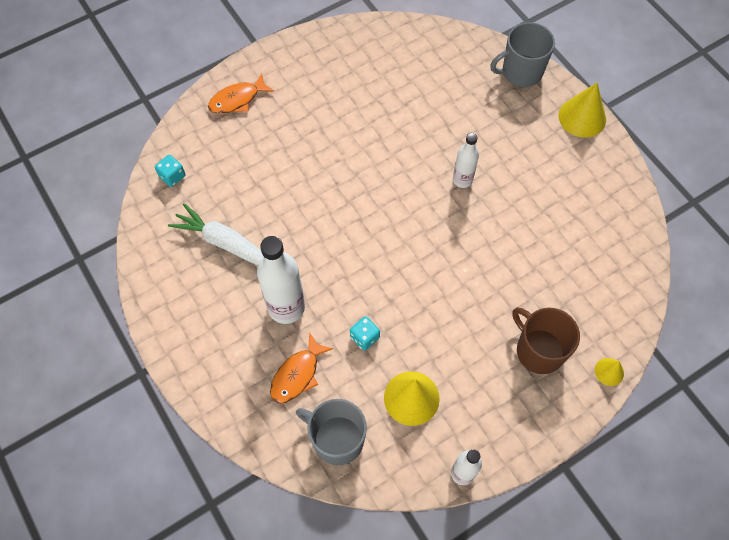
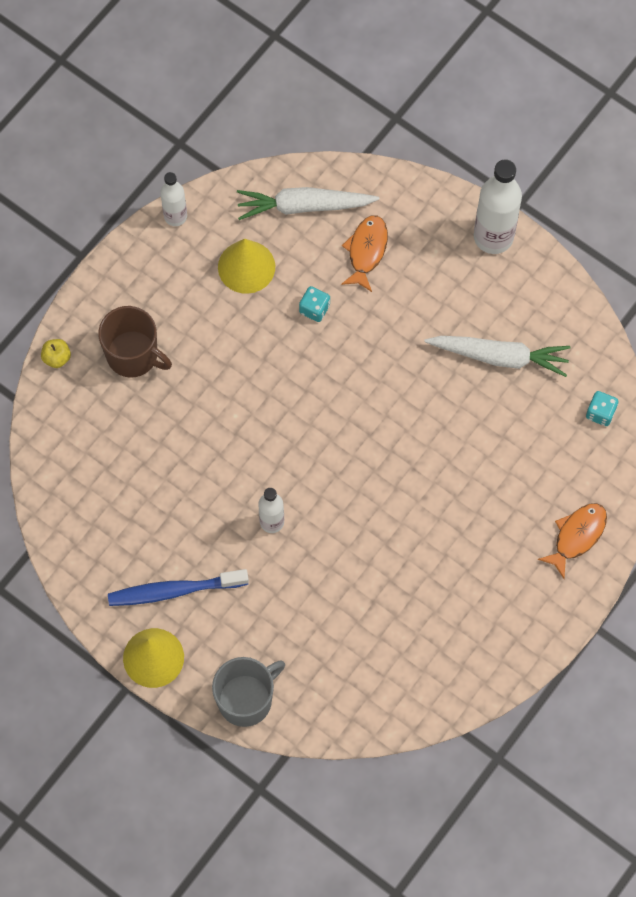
camera: 160 degrees right, 5 degrees up
white bottle [257,236,305,324] -> white bottle moved to [474,159,522,254]
grey mug [296,399,367,465] -> white carrot [237,187,379,220]
yellow cone [595,358,624,386] -> yellow apple [41,339,71,368]
none -> blue toothbrush [108,569,249,606]

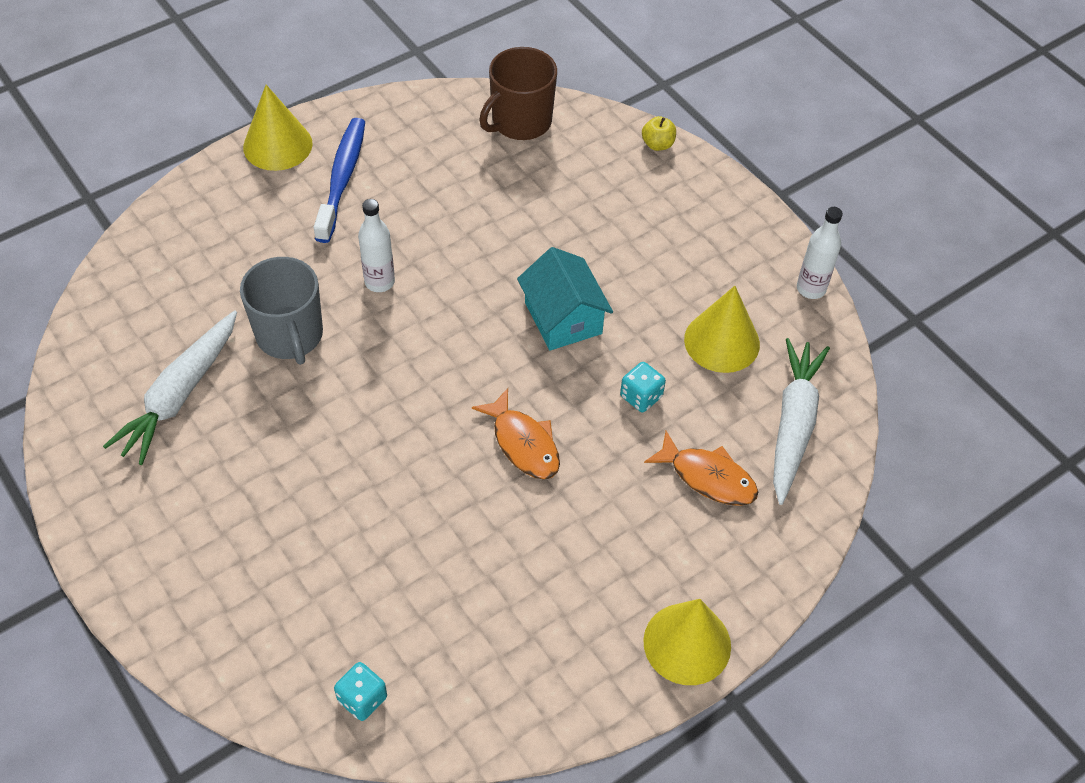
camera: 105 degrees right, 15 degrees down
brown mug [98,306,172,378] -> brown mug moved to [479,47,557,140]
grey mug [212,657,285,727] -> grey mug moved to [240,257,323,365]
white carrot [424,336,571,377] -> white carrot moved to [103,311,237,465]
white bottle [474,159,522,254] -> yellow cone [643,599,731,685]
orange fish [538,503,607,579] -> orange fish moved to [472,388,560,480]
none -> turquoise house [517,247,613,351]

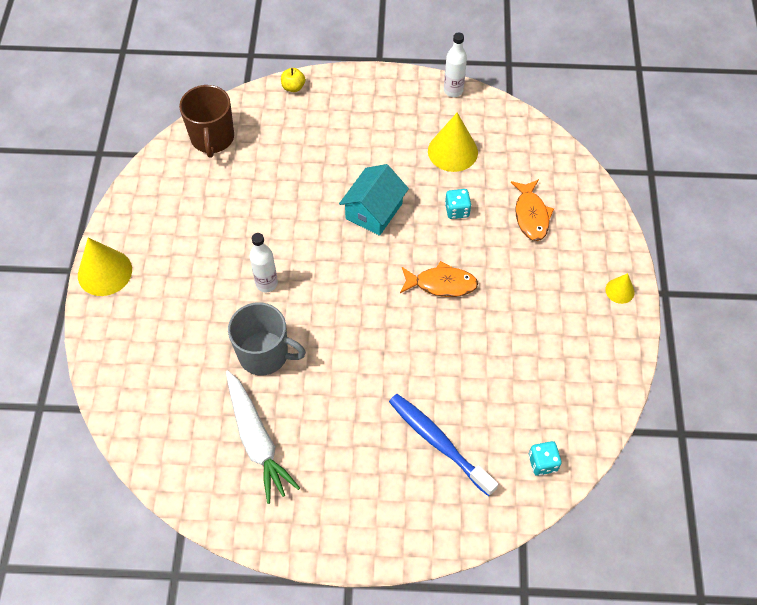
camera: 50 degrees left, 5 degrees up
blue toothbrush [314,118,365,243] -> blue toothbrush moved to [389,394,498,496]
turquoise house [517,247,613,351] -> turquoise house turned 75 degrees counterclockwise [339,164,409,236]
yellow cone [643,599,731,685] -> yellow cone [605,273,635,304], size x0.53
orange fish [644,431,758,506] -> orange fish turned 105 degrees clockwise [511,179,554,241]
white carrot [773,338,830,505] -> none

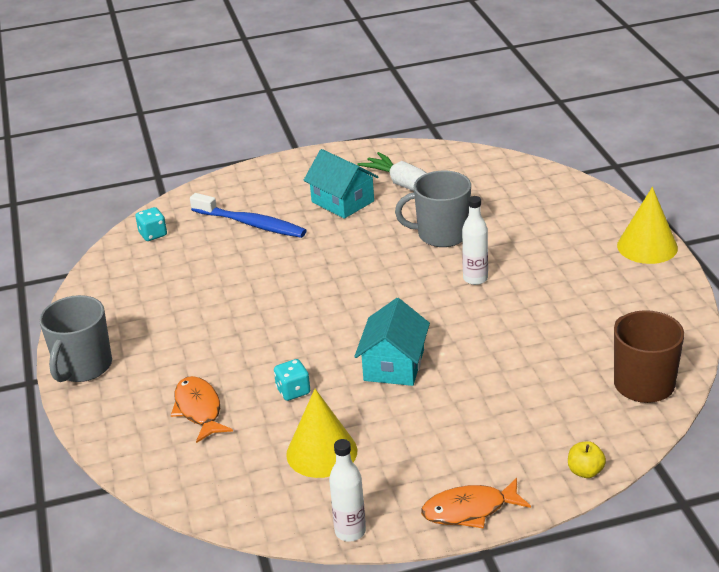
camera: 165 degrees right, 25 degrees down
orange fish [400,261,478,297] -> orange fish moved to [421,478,531,529]
yellow cone [605,273,635,304] -> grey mug [39,295,112,382]
none -> turquoise house [304,149,378,219]

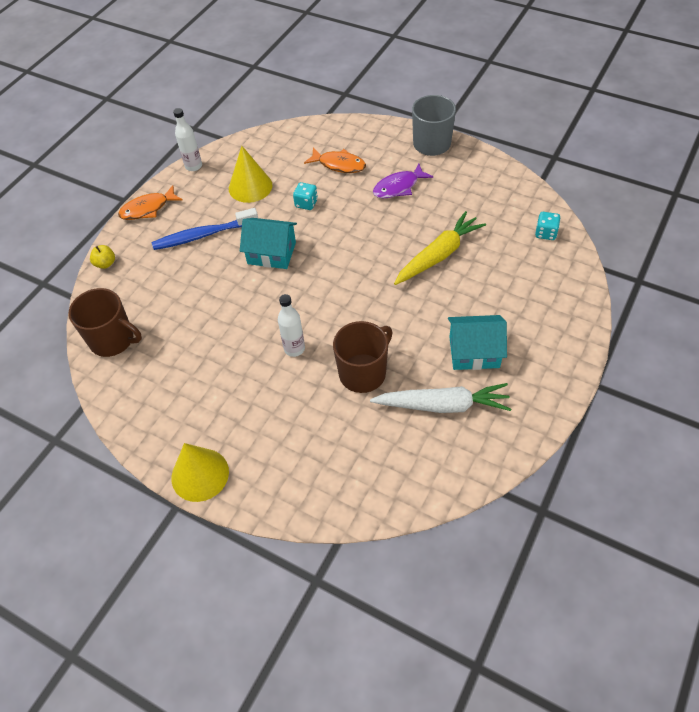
camera: 135 degrees right, 20 degrees up
blue toothbrush [190,193,307,238] -> blue toothbrush moved to [152,208,258,250]
turquoise house [354,298,430,386] -> turquoise house turned 45 degrees counterclockwise [240,218,297,269]
grey mug [395,171,471,247] -> brown mug [333,321,393,393]
orange fish [421,478,531,529] -> orange fish turned 150 degrees counterclockwise [118,185,183,220]
none -> purple fish [373,164,433,198]
none -> yellow carrot [394,211,486,285]

